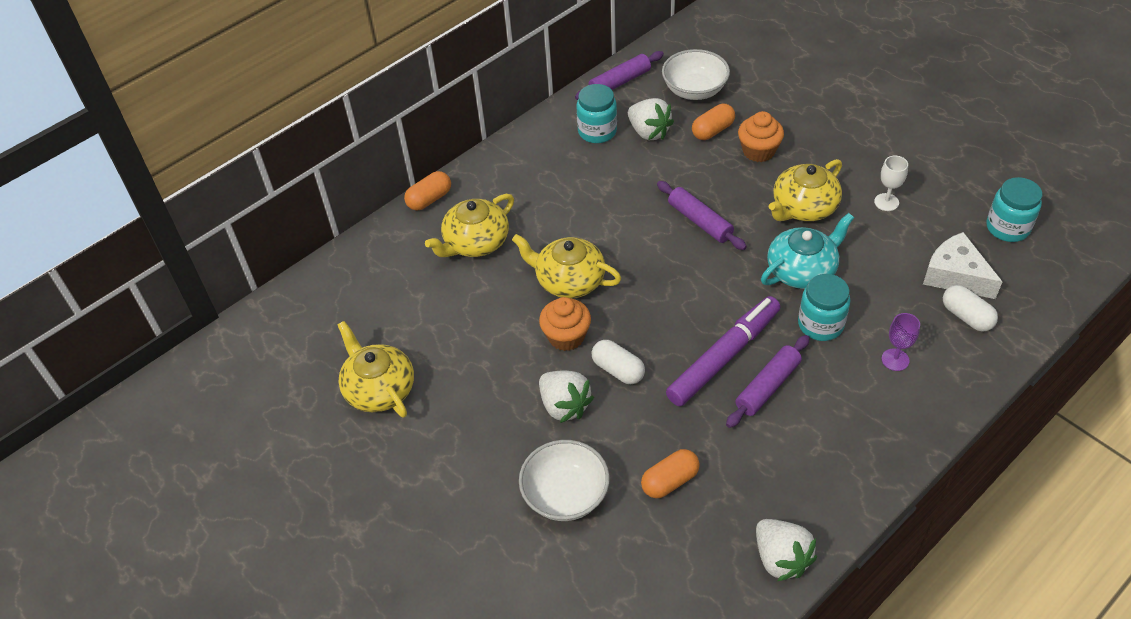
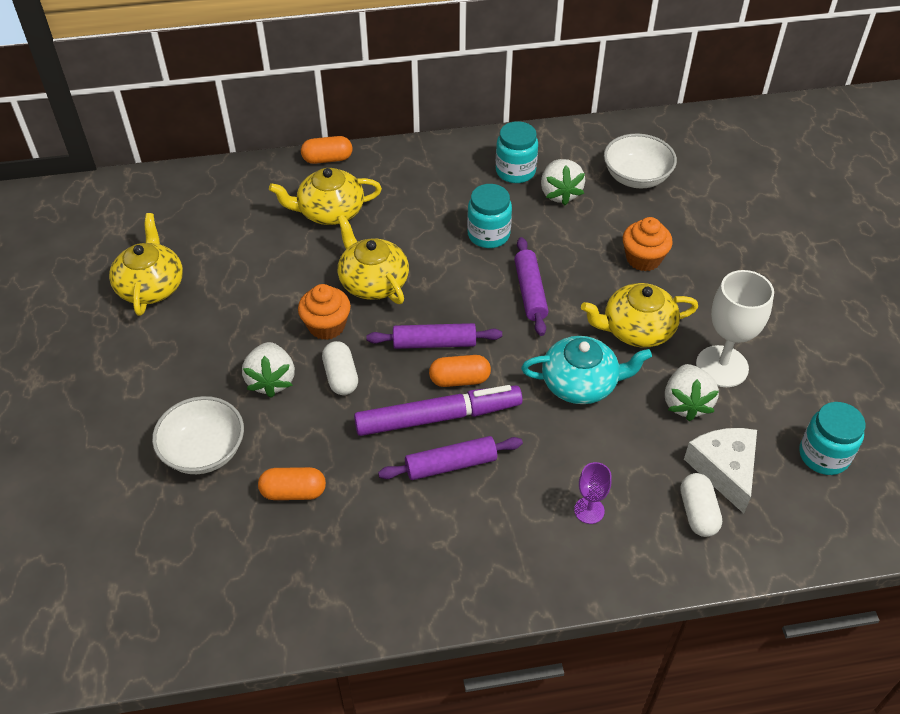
camera: 30 degrees right, 0 degrees up
purple rolling pin [575,51,664,100] -> purple rolling pin moved to [366,323,502,349]
orange capsule [692,104,735,140] -> orange capsule moved to [429,355,491,387]
white strawberry [756,519,817,581] -> white strawberry moved to [665,364,719,421]
turquoise jar [798,274,850,341] -> turquoise jar moved to [467,184,512,248]
white goblet [874,156,908,211] -> white goblet [696,270,774,387], size x1.90

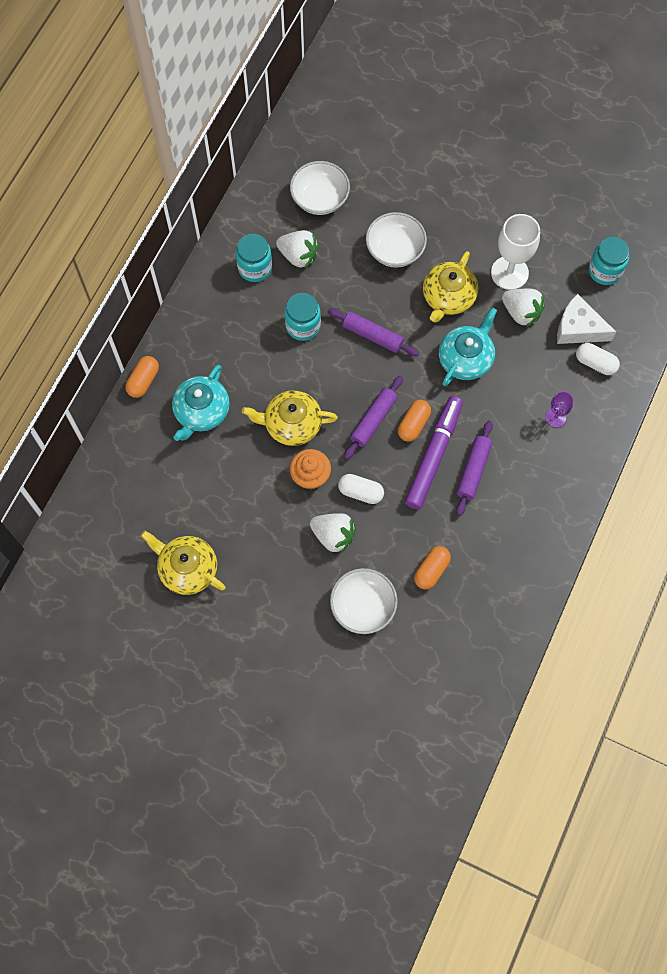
camera: 55 degrees left, 20 degrees up
yellow teapot [269,168,382,225] -> turquoise teapot [172,365,230,441]
orange cupcake [623,217,673,271] -> white bowl [366,212,427,268]

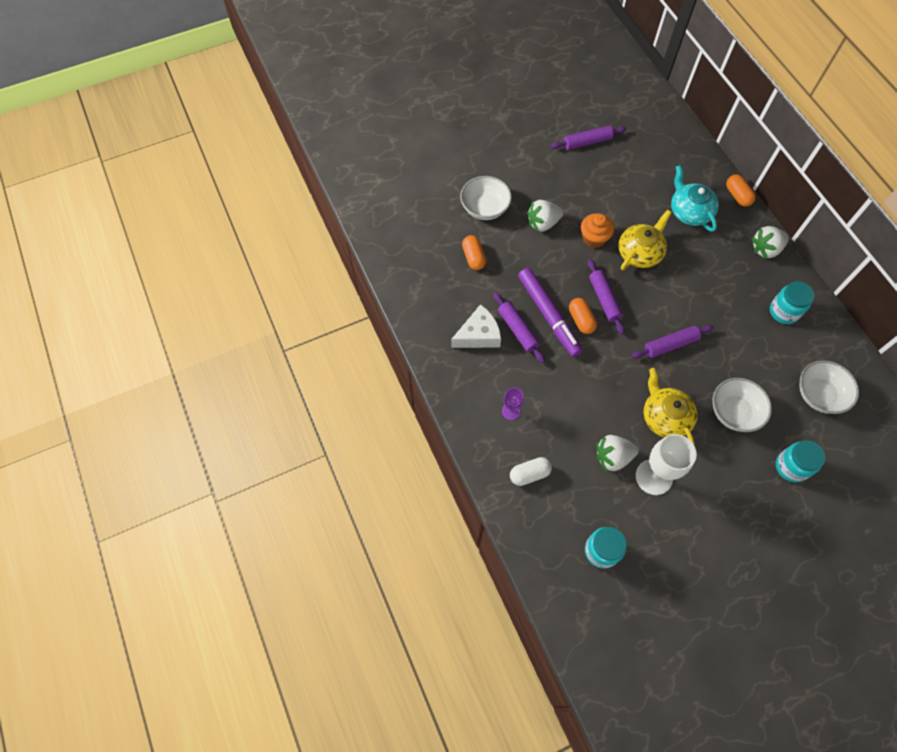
camera: 130 degrees right, 5 degrees down
yellow teapot [141,531,226,595] -> purple rolling pin [551,125,626,150]
white strawberry [276,230,319,269] -> white strawberry moved to [751,226,789,259]
turquoise jar [285,293,321,341] -> turquoise jar moved to [776,440,825,483]
white capsule [338,474,384,504] -> none
turquoise teapot [439,307,497,386] -> none
white cheese [557,294,616,344] -> white cheese moved to [451,304,501,348]

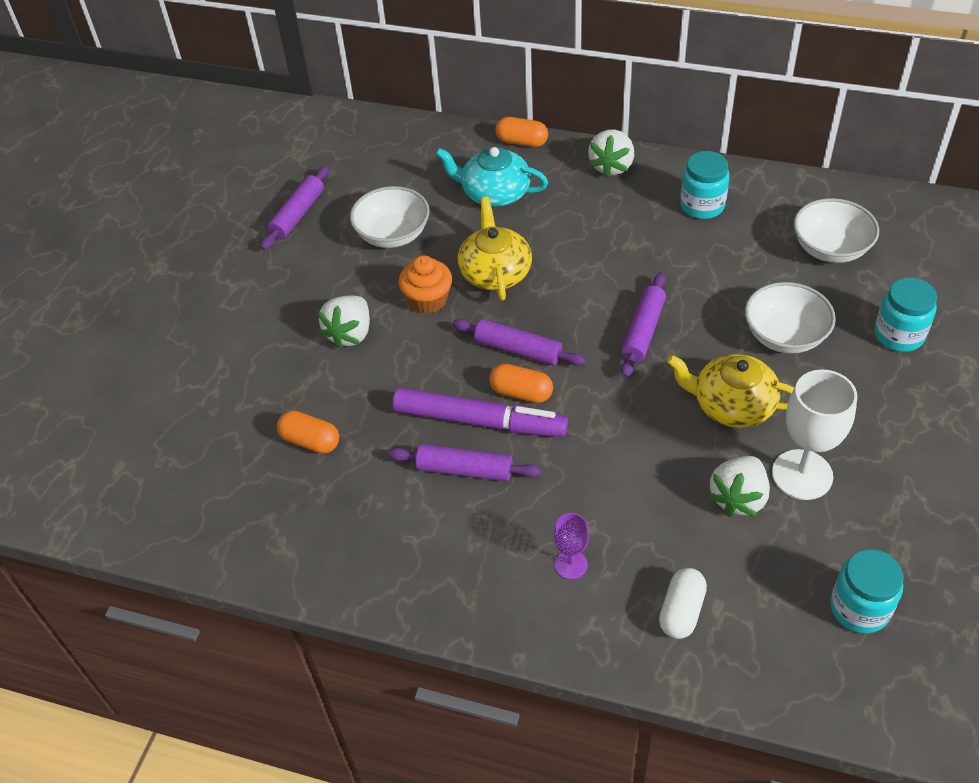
camera: 45 degrees left, 15 degrees down
white cheese [451,304,501,348] -> none
white bowl [460,176,512,220] -> white bowl moved to [350,186,430,248]

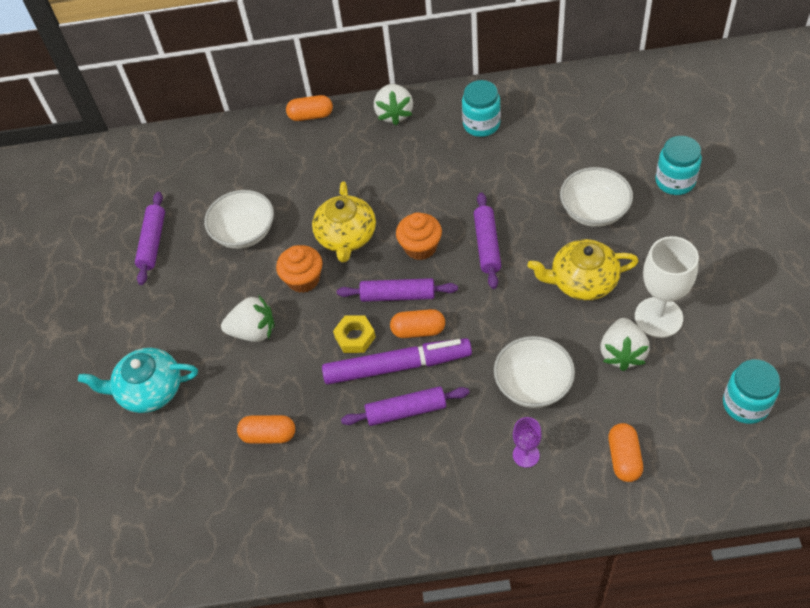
camera: 20 degrees left, 5 degrees up
white strawberry [318,295,370,349] -> white strawberry turned 90 degrees counterclockwise [221,296,274,342]
turquoise teapot [436,147,548,207] -> turquoise teapot moved to [78,348,198,413]
yellow teapot [458,197,532,301] -> yellow teapot turned 150 degrees counterclockwise [312,181,376,262]
white capsule [659,568,707,639] -> orange capsule [608,423,643,482]
white bowl [794,198,879,263] -> white bowl moved to [494,336,575,408]
none -> yellow nut [333,315,376,353]
none -> orange cupcake [396,212,442,260]

